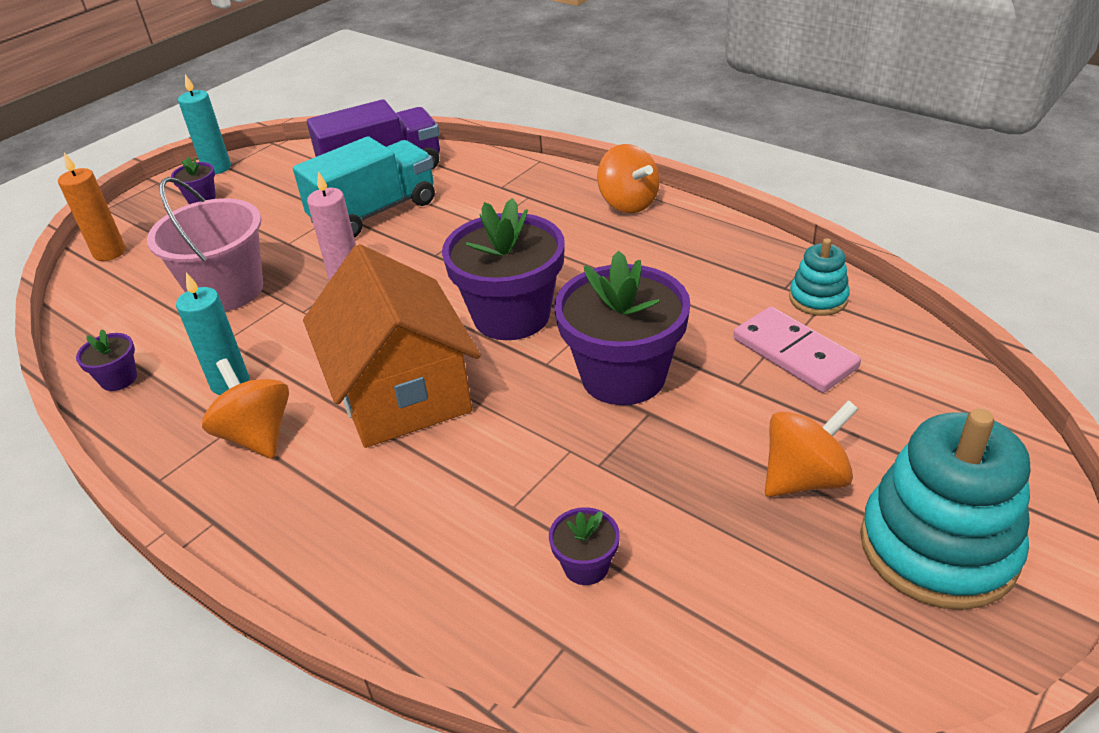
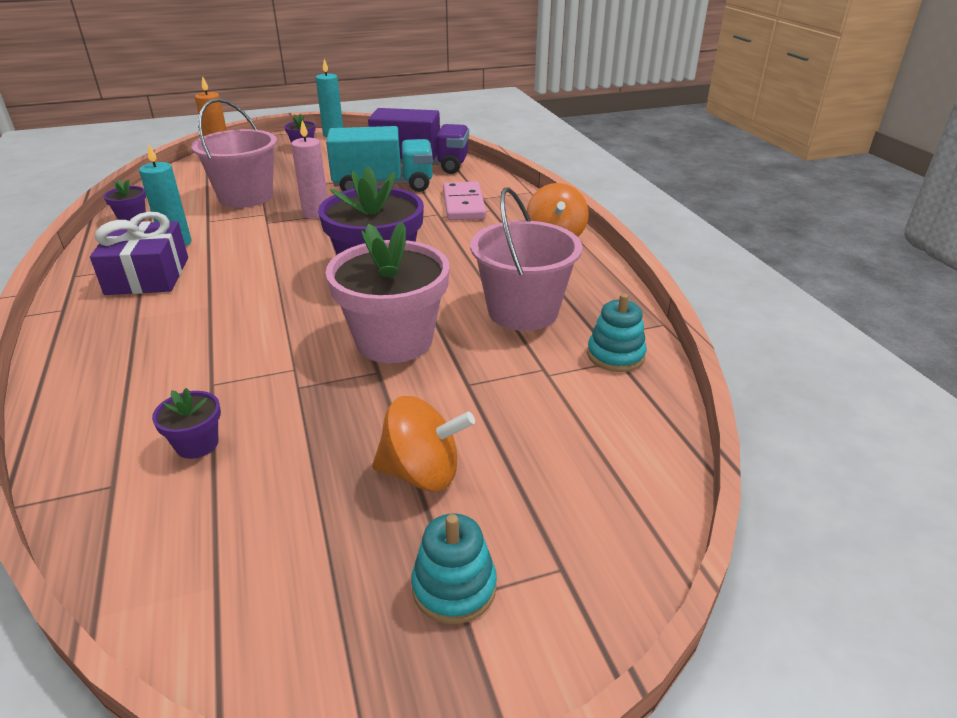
camera: 30 degrees right, 5 degrees down
orange spinning top [202,358,289,459] -> purple gift [90,212,188,295]
orange house [303,244,481,448] -> none
purple flower pot [554,251,691,405] -> pink flower pot [325,222,450,363]
pink domino [733,307,861,393] -> pink domino moved to [443,181,486,220]
turquoise stacking toy [860,408,1030,610] -> turquoise stacking toy [411,514,497,624], size x0.51
none -> pink bucket [470,187,583,331]

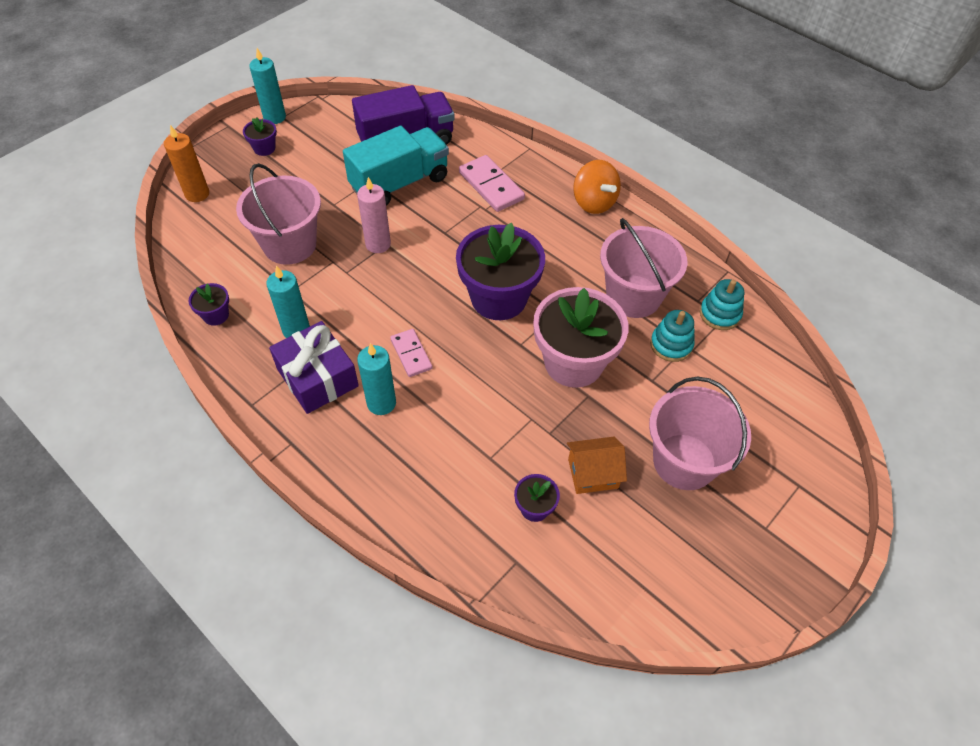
camera: 30 degrees left, 20 degrees up
orange spinning top [372,396,475,492] -> pink bucket [649,377,751,490]
turquoise stacking toy [411,514,497,624] -> turquoise stacking toy moved to [650,310,695,362]
none -> turquoise candle [357,343,396,415]
none -> pink domino [390,329,433,377]
none -> orange house [567,437,627,494]

